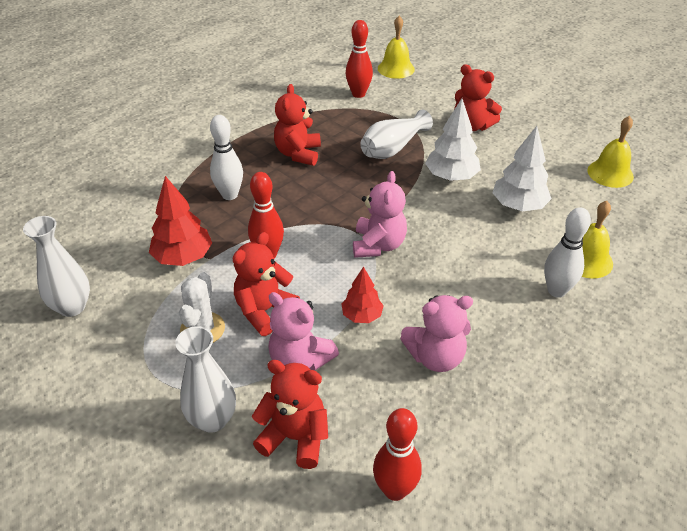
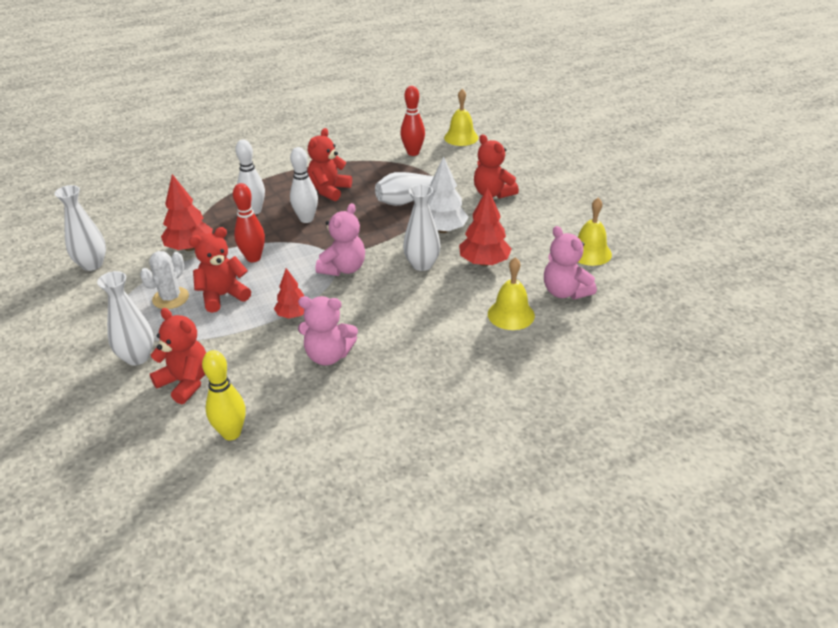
camera: 20 degrees right, 5 degrees down
pink teddy bear [268,292,339,371] -> pink teddy bear moved to [544,226,597,299]
red bowling pin [373,408,422,501] -> yellow bowling pin [202,350,246,440]
white tree [493,126,552,211] -> red tree [459,187,512,266]
white bowling pin [544,207,591,298] -> white bowling pin moved to [290,147,318,223]
none -> white vase [403,184,441,271]

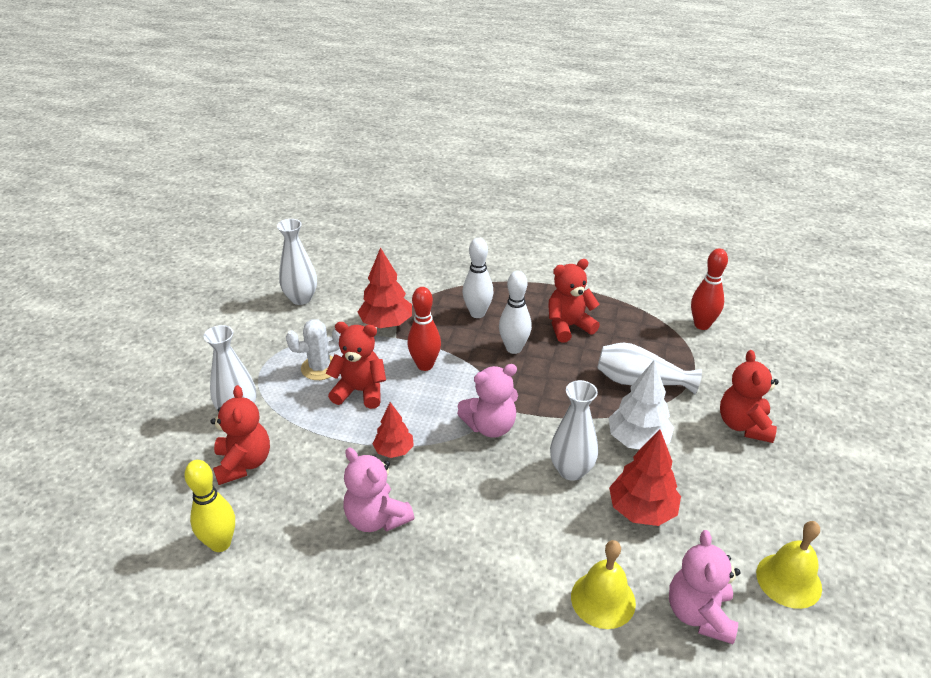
camera: 40 degrees right, 0 degrees up
yellow bell [444,89,478,146] -> none

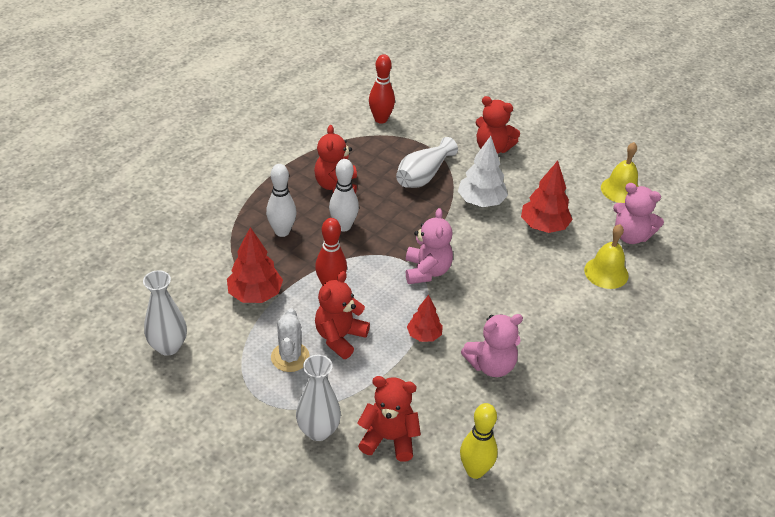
camera: 70 degrees left, 5 degrees up
white vase [550,380,598,481] -> none

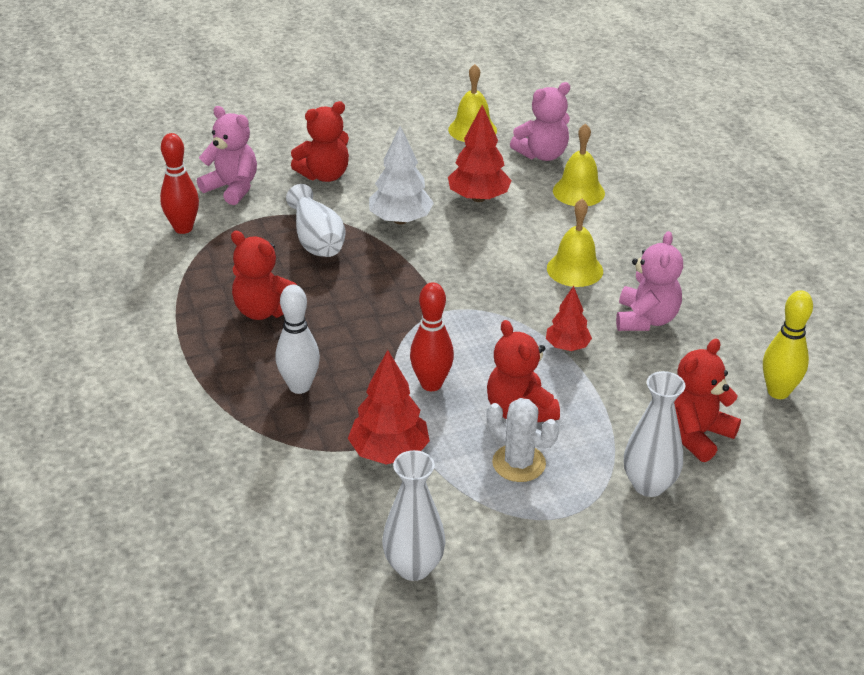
camera: 55 degrees left, 5 degrees down
white bowling pin [329,159,359,232] -> none
pink teddy bear [406,208,453,284] -> pink teddy bear moved to [197,106,257,205]
none -> yellow bell [547,199,603,287]

